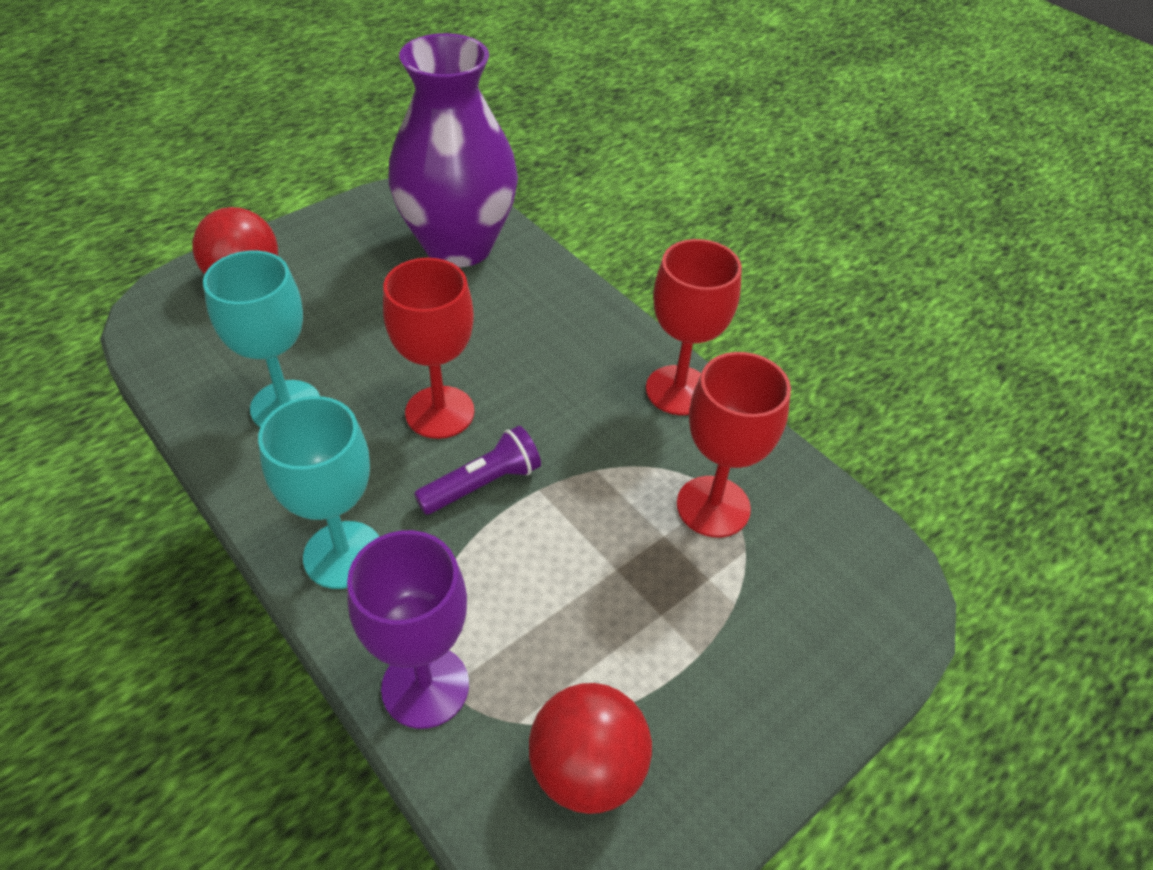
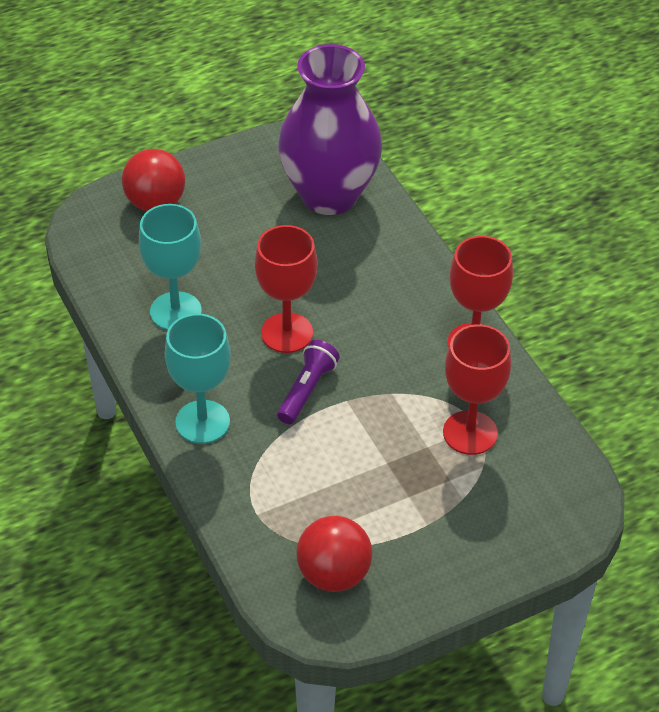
camera: 15 degrees right, 0 degrees up
purple goblet [347,530,469,729] -> none
purple flashlight [414,426,541,515] -> purple flashlight turned 45 degrees counterclockwise [277,340,340,424]

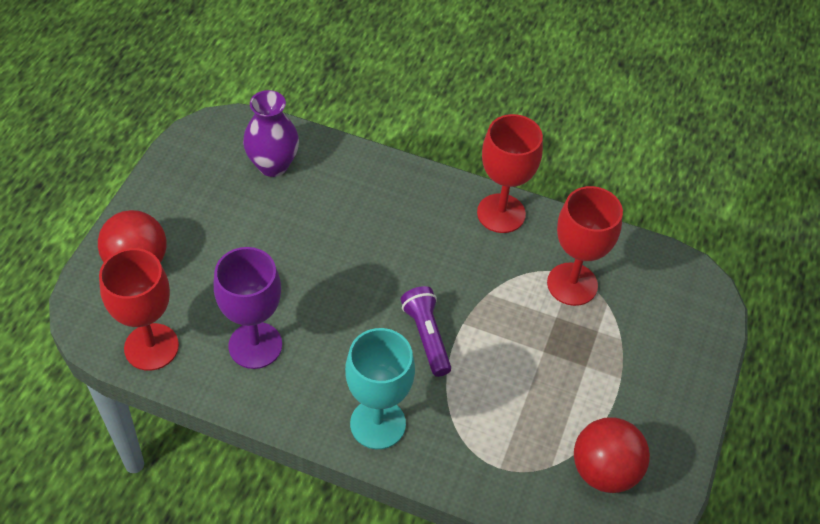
camera: 45 degrees left, 5 degrees up
turquoise goblet [139,204,202,330] -> purple goblet [214,247,282,369]
red goblet [255,225,317,353] -> red goblet moved to [99,248,179,371]
purple vase [278,44,382,215] -> purple vase [243,90,299,177], size x0.55

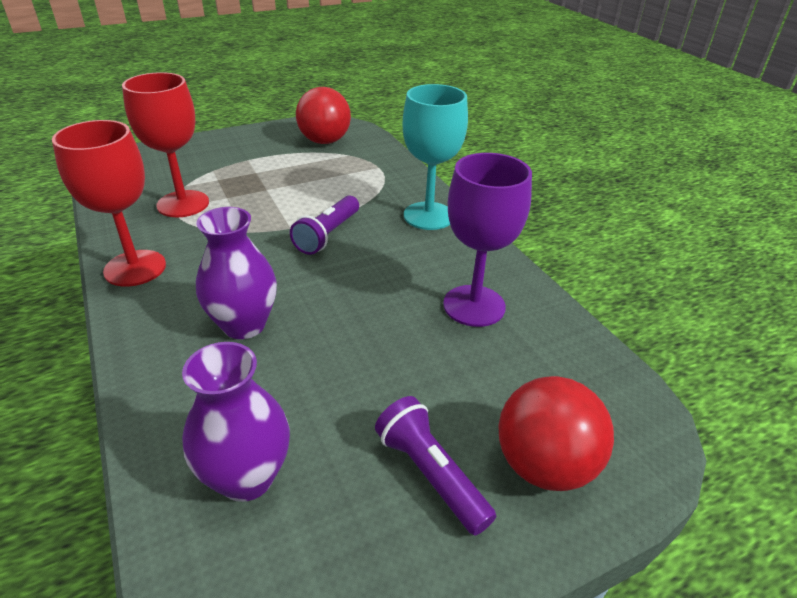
camera: 135 degrees left, 15 degrees down
red goblet [99,248,179,371] -> none
none -> purple vase [196,207,277,339]
none -> purple flashlight [375,396,496,536]

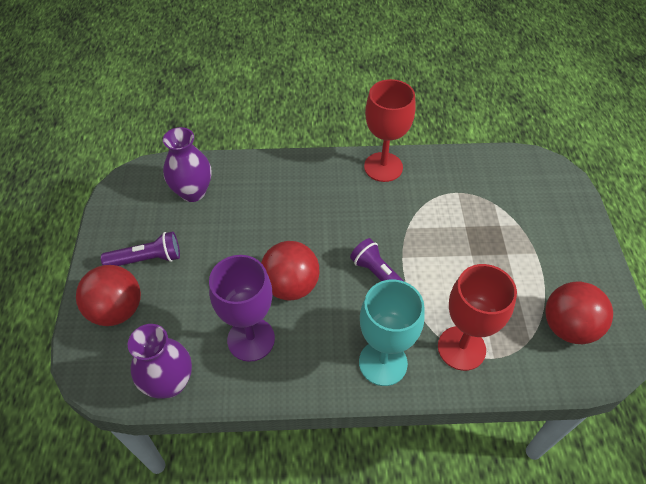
camera: 115 degrees right, 15 degrees up
red goblet [122,72,209,217] -> red goblet moved to [438,264,517,371]
purple vase [196,207,277,339] -> purple vase moved to [128,324,192,399]
none -> red ball [261,241,319,301]

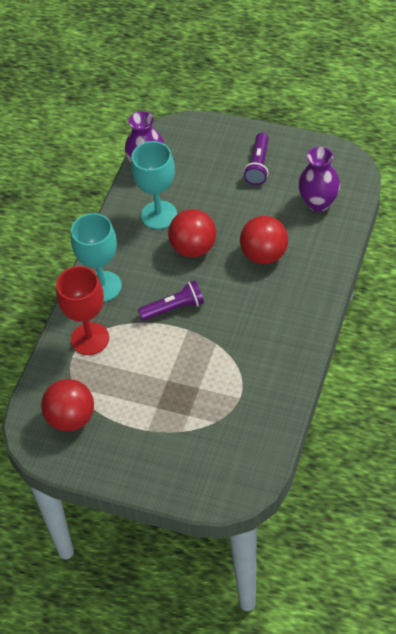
camera: 115 degrees right, 0 degrees up
red ball [76,265,141,326] -> red ball moved to [240,216,288,264]
purple goblet [209,255,275,362] -> turquoise goblet [131,141,177,229]
red goblet [364,79,416,182] -> none

